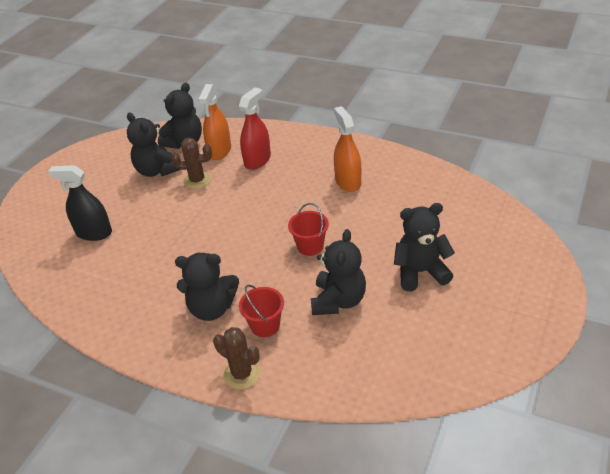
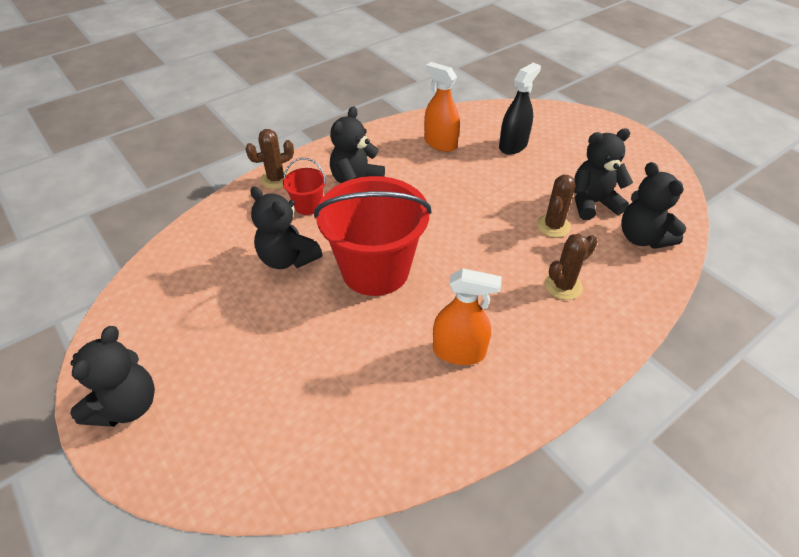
camera: 115 degrees right, 5 degrees up
orange spray bottle [198,84,231,160] -> orange spray bottle moved to [424,62,460,152]
red spray bottle [239,87,271,170] -> brown cactus [545,234,598,300]
red bucket [288,203,329,256] -> red bucket [314,176,431,296], size x2.22
black teddy bear [394,203,455,291] -> black teddy bear moved to [70,326,155,427]

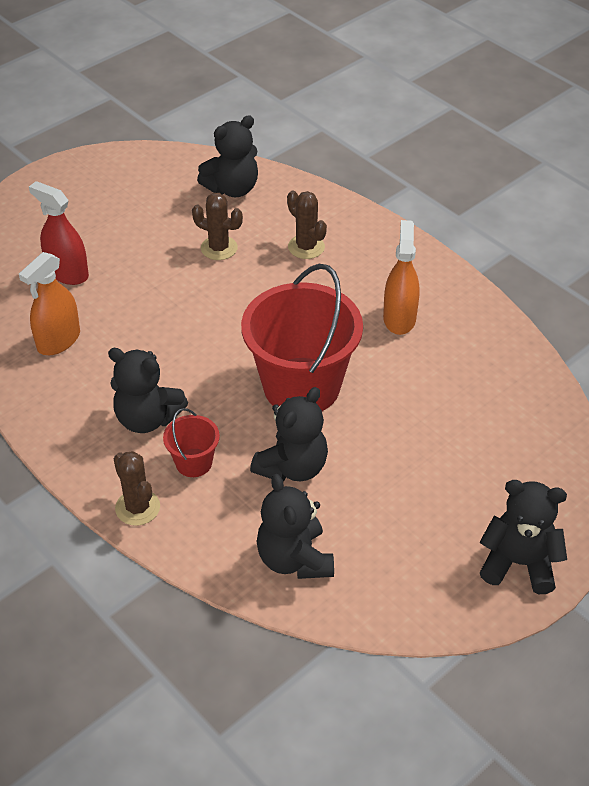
camera: 95 degrees left, 0 degrees up
black spray bottle [499,63,541,155] -> red spray bottle [29,181,89,285]
black teddy bear [574,128,633,220] -> black teddy bear moved to [257,474,334,579]

